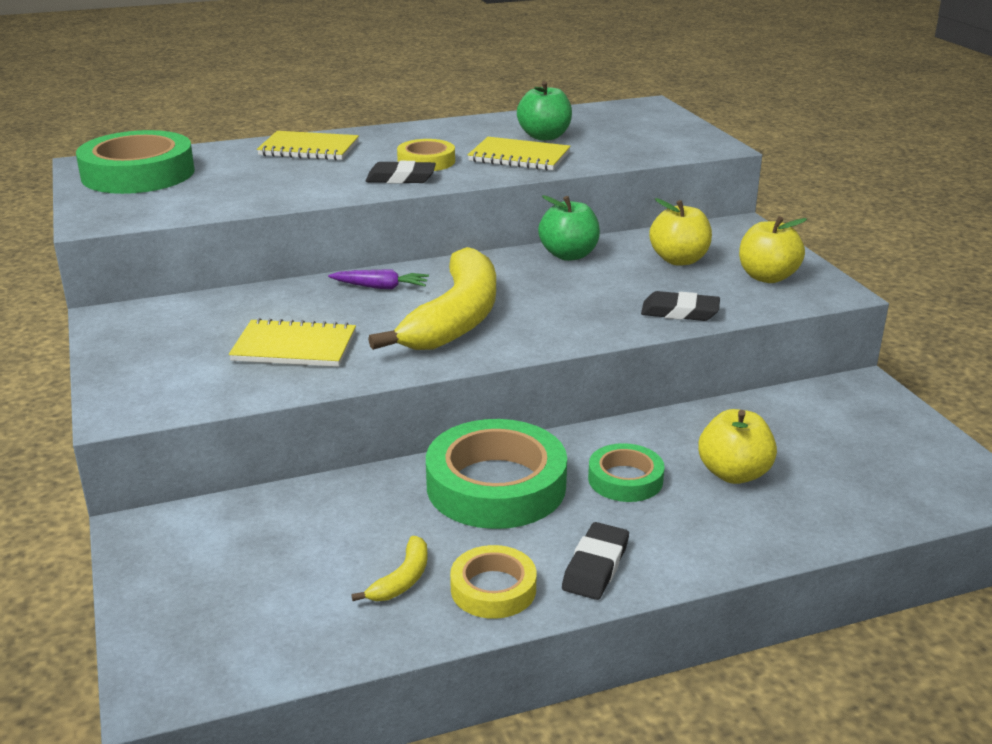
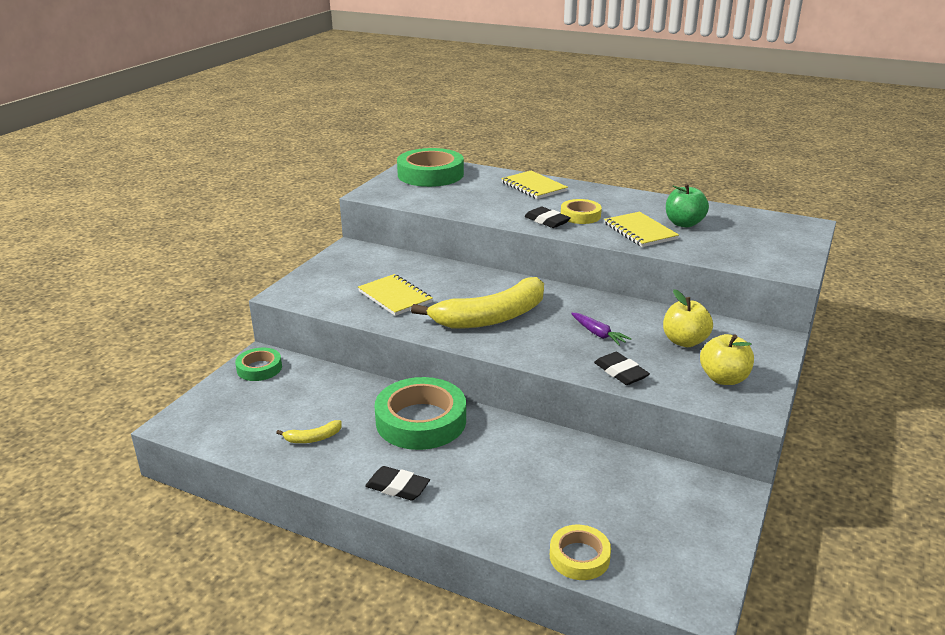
camera: 45 degrees right, 0 degrees up
purple carrot [328,269,429,289] -> purple carrot moved to [571,313,631,346]
yellow tape [450,545,537,619] -> yellow tape moved to [550,525,611,580]
green apple [538,195,600,261] -> none
black eraser [562,522,629,600] -> black eraser turned 45 degrees clockwise [365,466,430,500]
green tape [588,443,664,502] -> green tape moved to [235,347,282,381]
yellow apple [698,409,777,484] -> none

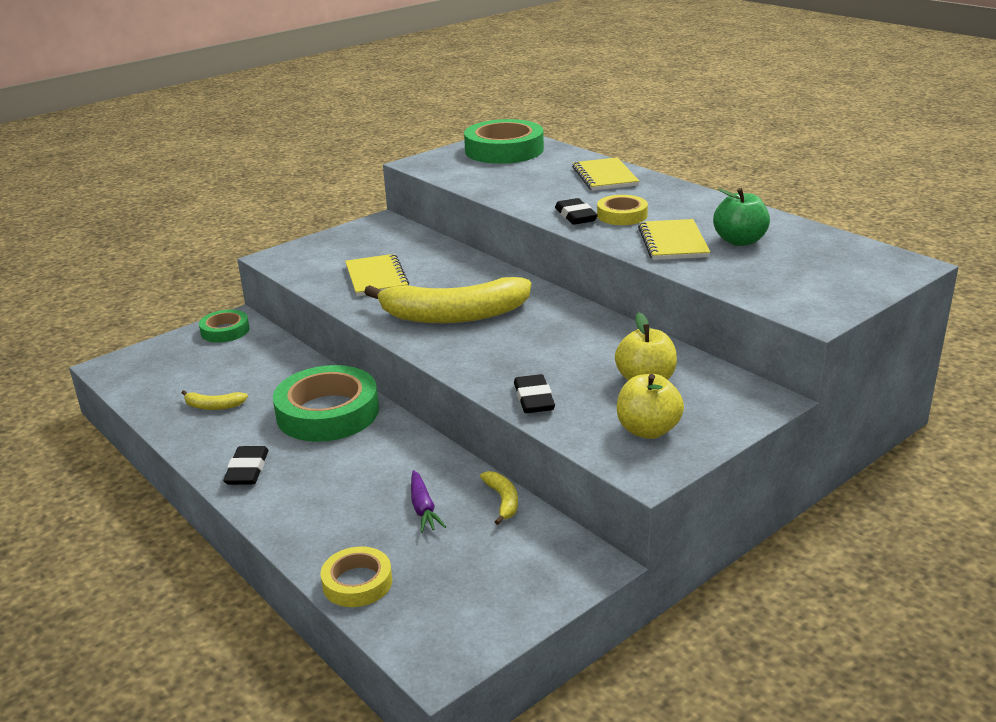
camera: 25 degrees right, 0 degrees up
black eraser [365,466,430,500] -> black eraser turned 45 degrees clockwise [223,446,268,485]
purple carrot [571,313,631,346] -> purple carrot moved to [411,470,446,533]
none -> yellow banana [480,471,518,525]

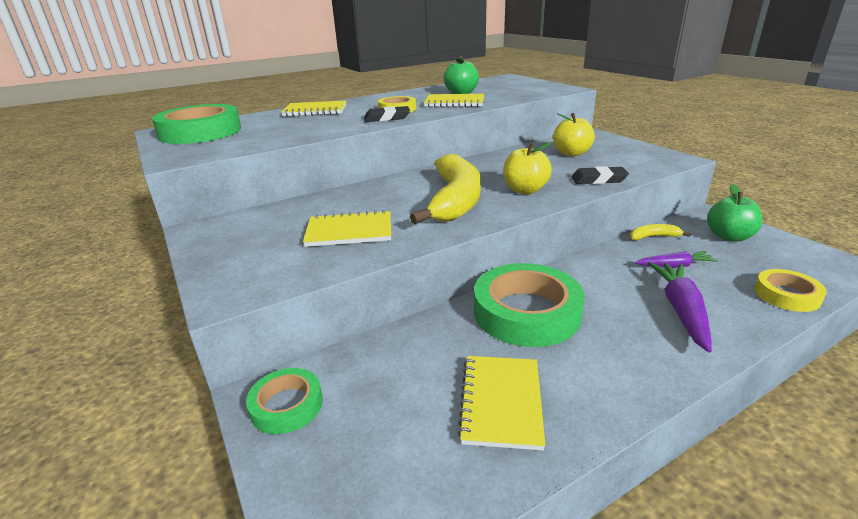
camera: 80 degrees left, 0 degrees up
yellow banana [182,390,248,410] -> yellow notebook [457,356,545,450]
black eraser [223,446,268,485] -> none
yellow apple [617,374,684,439] -> yellow apple moved to [503,142,552,194]
none -> purple carrot [648,262,711,353]
none -> green apple [707,184,763,242]

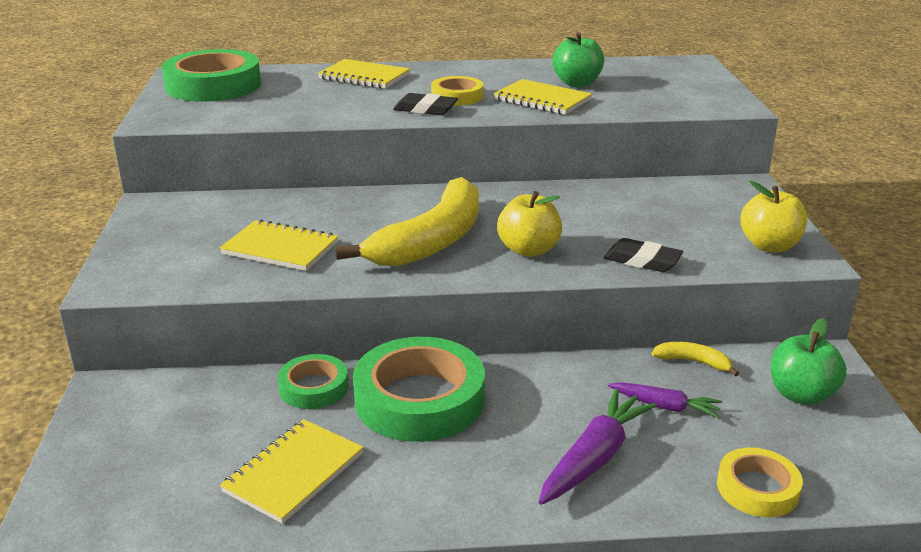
camera: 25 degrees right, 0 degrees up
green tape [246,368,323,434] -> green tape moved to [278,354,349,409]
yellow apple [553,113,595,156] -> yellow apple moved to [740,181,807,252]

